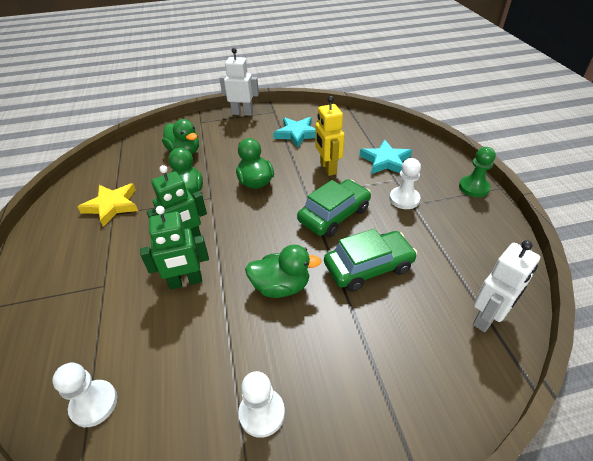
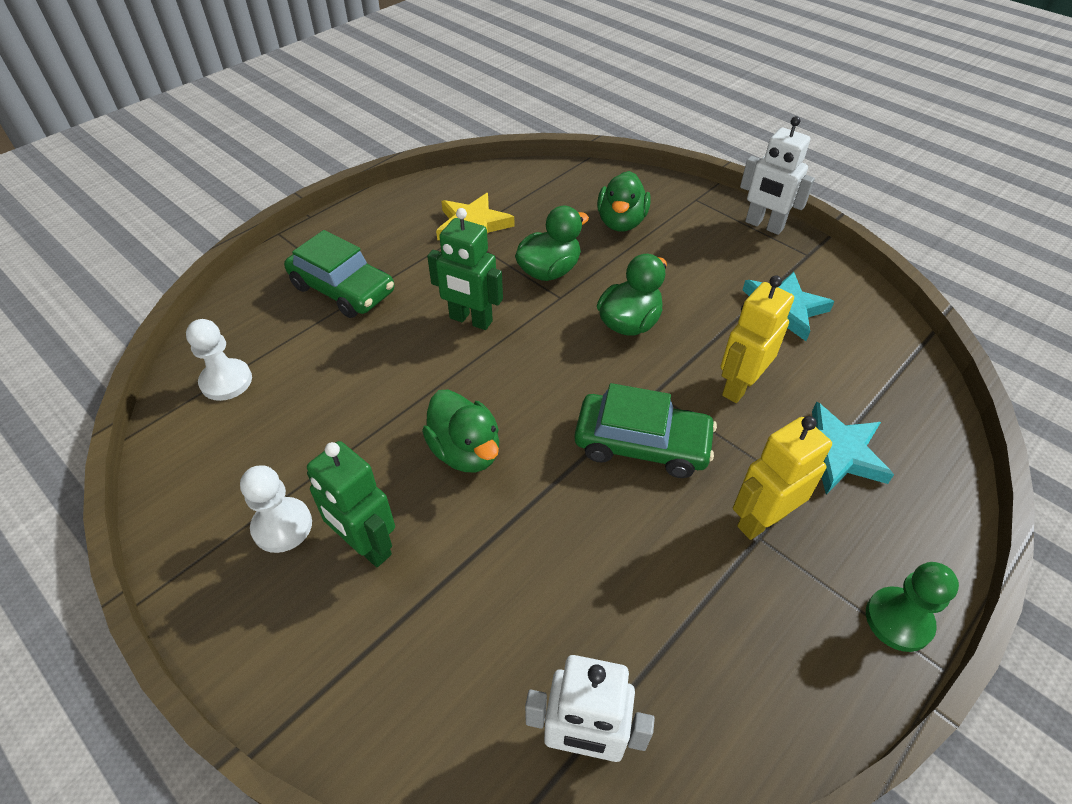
camera: 55 degrees right, 5 degrees up
green robot [140,206,209,289] -> green robot moved to [307,441,395,567]
white robot [220,48,259,116] -> white robot turned 150 degrees clockwise [740,116,815,235]
green car [324,229,417,292] -> green car moved to [284,230,394,318]
white pawn [389,158,421,209] -> yellow robot [733,416,832,540]

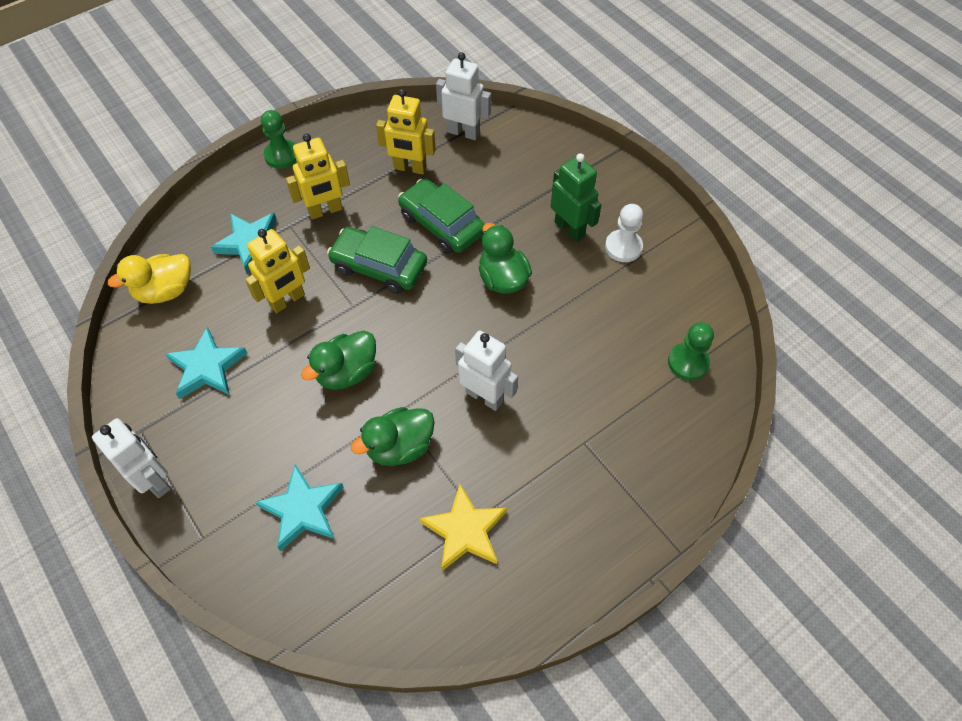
camera: 170 degrees left, 10 degrees up
white pawn [186,319,252,401] -> green pawn [668,322,714,381]
green car [284,230,394,318] -> green car moved to [398,178,485,254]
green robot [427,208,503,330] -> white robot [455,331,518,411]
green duck [597,171,651,231] -> turquoise star [255,465,344,551]
none -> yellow duck [108,254,191,304]
none -> yellow robot [376,89,436,174]

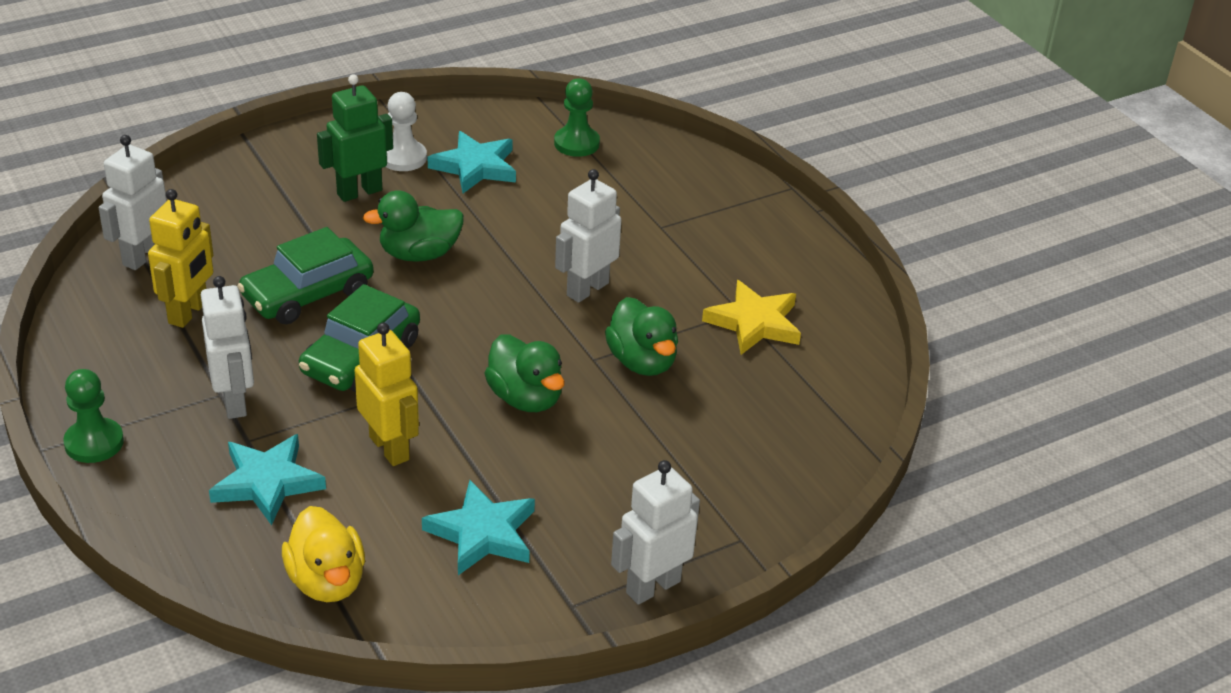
camera: 85 degrees left, 20 degrees down
turquoise star [255,465,344,551] -> turquoise star moved to [428,131,516,193]
yellow robot [286,133,350,219] -> white robot [201,276,254,419]

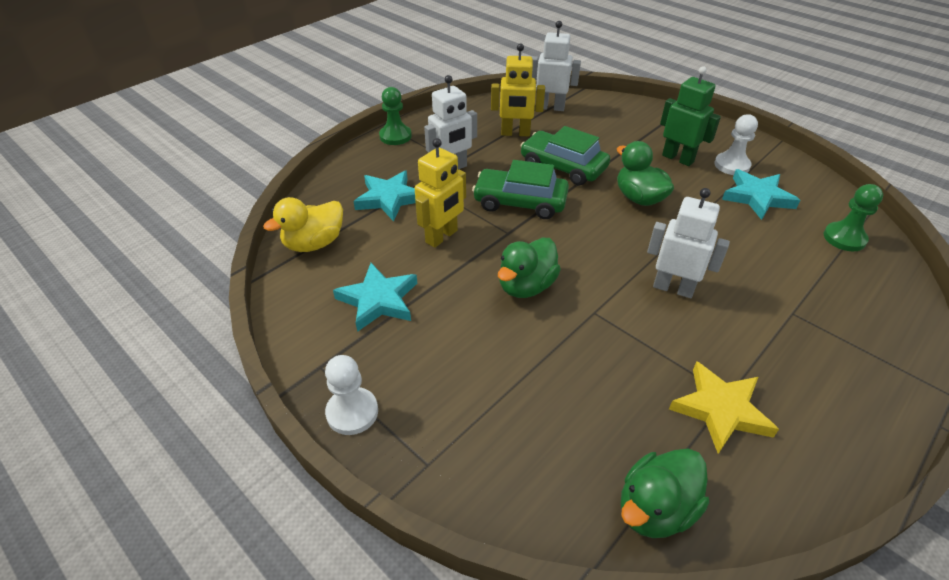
camera: 75 degrees right, 5 degrees up
green duck [605,297,678,376] -> green duck moved to [621,449,709,538]
white robot [611,460,700,605] -> white pawn [325,355,378,435]

